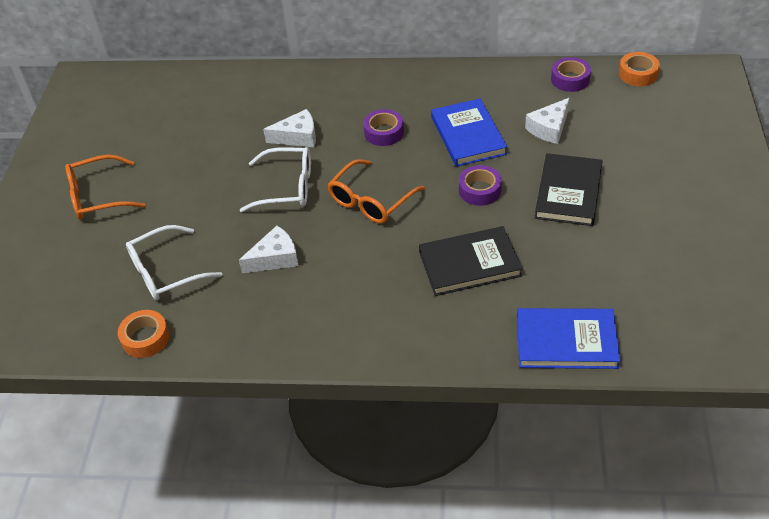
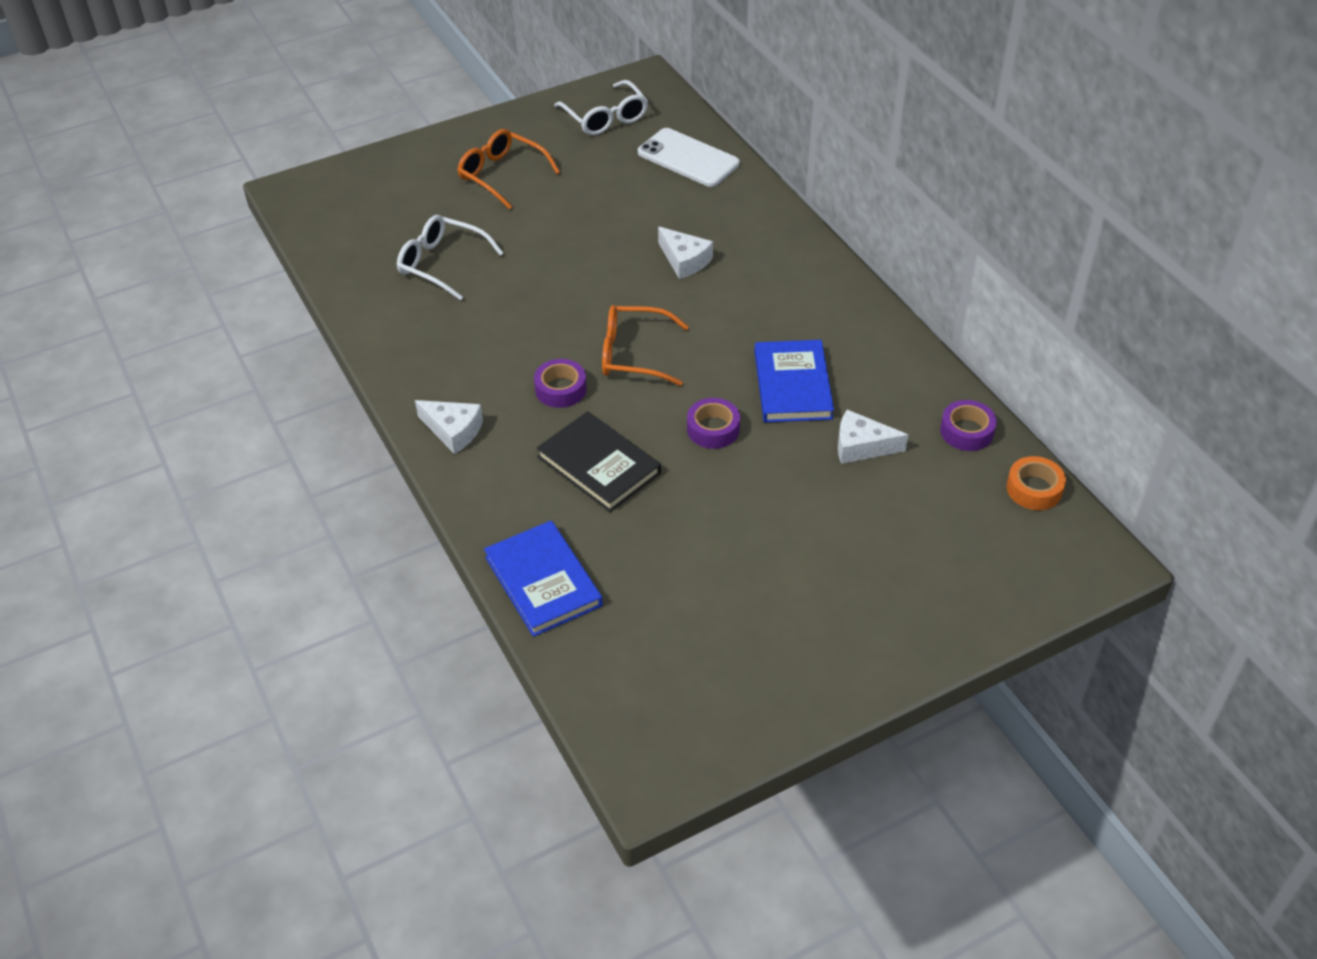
camera: 55 degrees right, 0 degrees up
orange tape [118,310,169,358] -> none
white cheese [239,226,299,273] -> white cheese moved to [415,400,483,454]
white glasses [240,147,311,212] -> white glasses moved to [554,80,648,135]
purple tape [363,109,404,146] -> purple tape moved to [534,359,587,408]
blue book [431,99,507,167] -> blue book turned 45 degrees counterclockwise [755,340,834,422]
black book [535,153,602,226] -> none
none -> white phone [638,128,740,187]

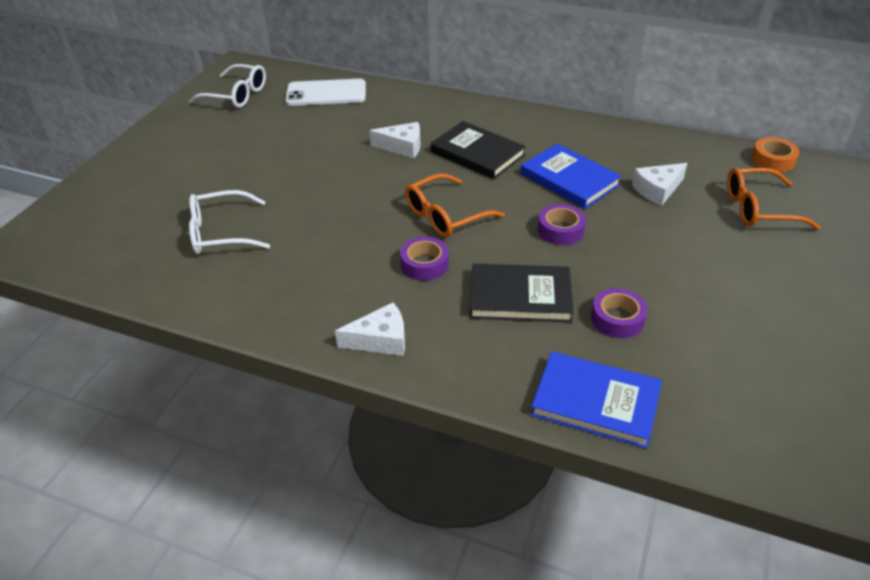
camera: 40 degrees left, 5 degrees down
orange glasses [457,129,560,209] -> orange glasses moved to [727,167,821,230]
purple tape [940,400,997,451] -> purple tape moved to [591,288,647,338]
none -> black book [431,121,526,179]

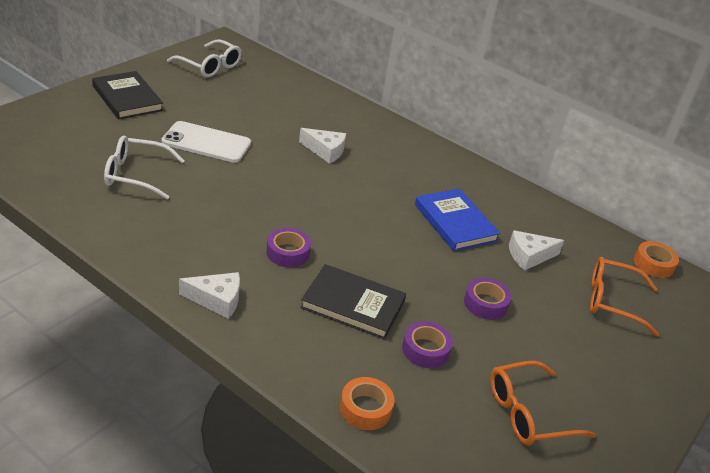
camera: 10 degrees right, 5 degrees down
white phone [285,79,366,106] -> white phone moved to [161,121,251,163]
orange glasses [405,173,505,237] -> orange glasses moved to [490,361,596,446]
black book [431,121,526,179] -> black book moved to [92,71,163,119]
blue book [531,351,662,449] -> orange tape [340,377,394,430]
purple tape [538,204,586,245] -> purple tape moved to [464,278,511,320]

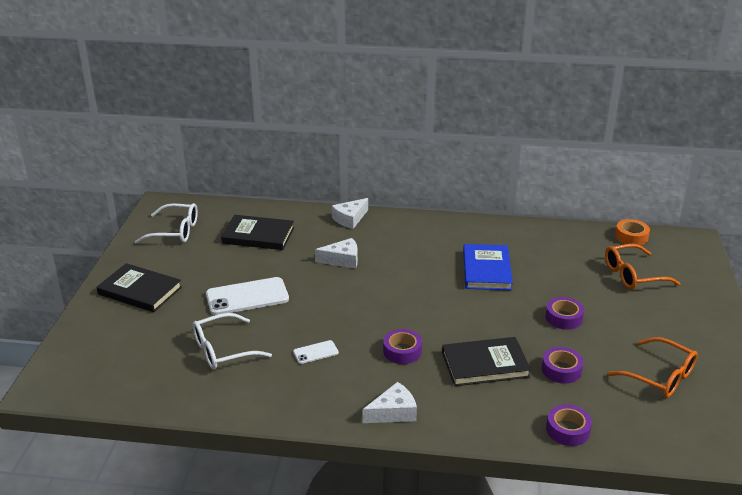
camera: 25 degrees left, 5 degrees down
orange tape [340,377,394,430] -> purple tape [546,404,592,446]
blue book [415,189,500,251] -> blue book turned 60 degrees clockwise [463,244,513,290]
orange glasses [490,361,596,446] -> orange glasses turned 90 degrees counterclockwise [608,337,698,398]
white cheese [509,230,564,271] -> white cheese moved to [332,198,368,229]
none -> black book [221,215,294,250]
none -> white phone [293,340,339,364]

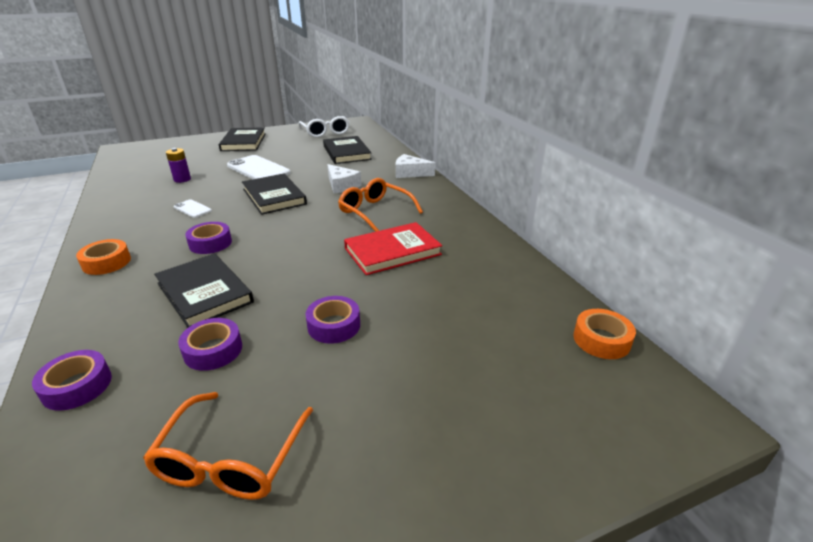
camera: 60 degrees right, 0 degrees up
white glasses [192,313,272,370] -> purple battery [166,148,191,183]
white cheese [363,382,417,423] -> orange tape [76,239,131,275]
blue book [463,244,513,290] -> red book [344,222,442,275]
orange glasses [605,244,680,289] -> orange glasses moved to [338,178,423,232]
none -> black book [242,174,307,215]

